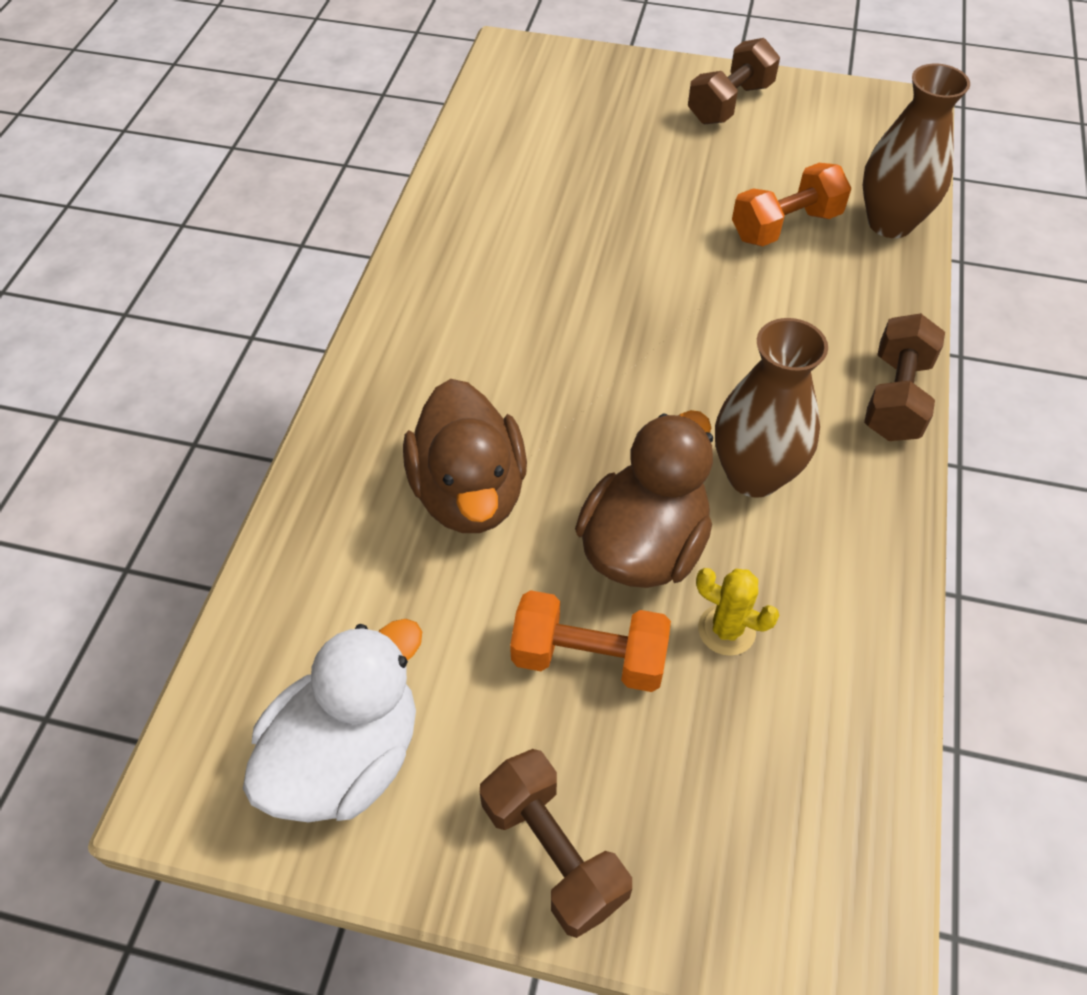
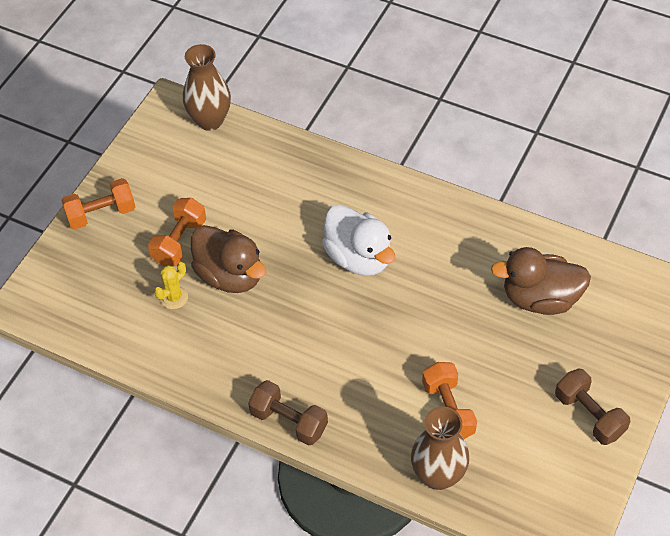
camera: 105 degrees right, 0 degrees up
white duck [243,619,422,822] -> white duck moved to [322,204,395,276]
brown duck [403,379,527,533] -> brown duck moved to [491,247,591,315]
brown dumbbell [480,749,632,938] -> orange dumbbell [61,178,135,229]
brown vase [715,318,828,498] -> brown vase moved to [183,44,231,131]

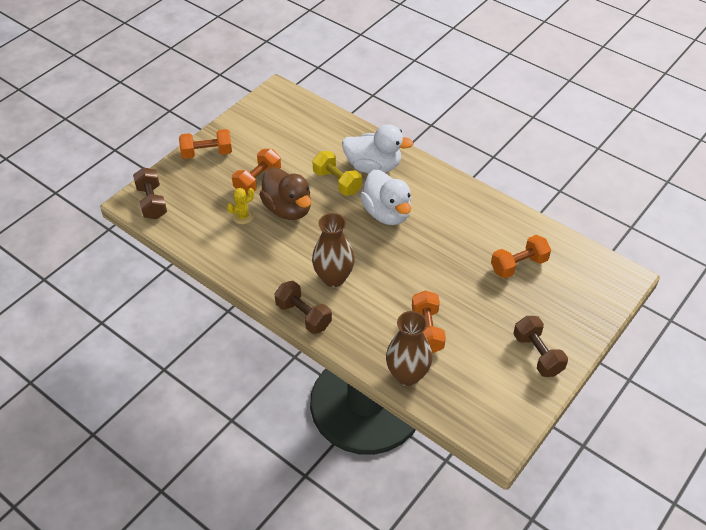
camera: 10 degrees right, 5 degrees down
brown vase [183,44,231,131] -> brown vase moved to [312,213,355,287]
brown duck [491,247,591,315] -> orange dumbbell [491,235,551,278]
none -> brown dumbbell [133,167,167,219]
none -> yellow dumbbell [312,151,362,196]
none -> white duck [342,124,413,173]

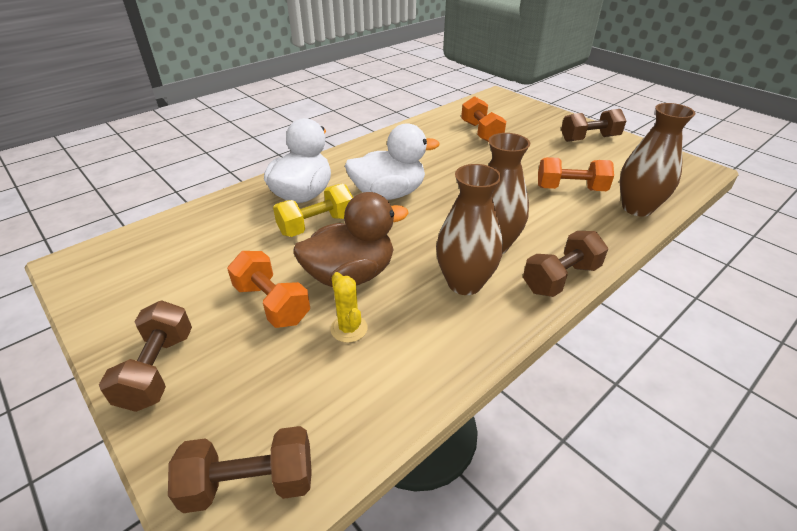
camera: 80 degrees left, 10 degrees down
orange dumbbell [179,129,232,159] -> brown dumbbell [99,300,192,412]
none -> brown vase [436,164,503,295]

